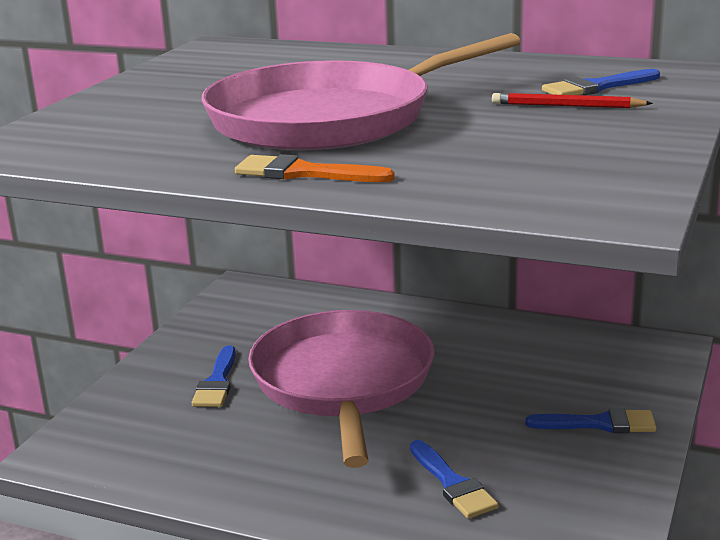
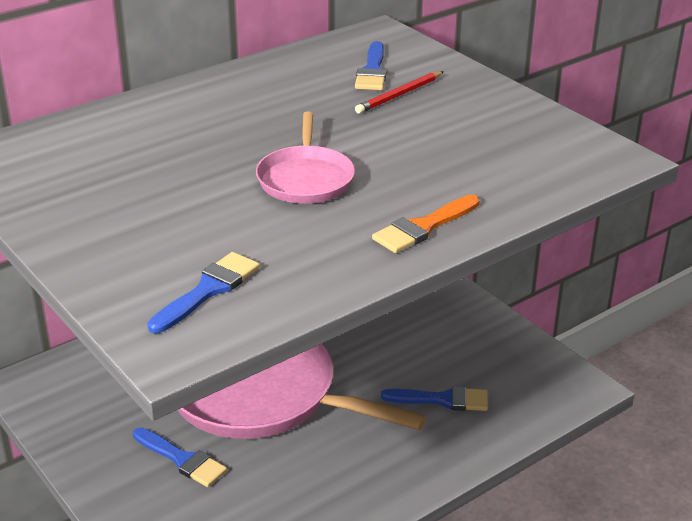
camera: 60 degrees left, 10 degrees up
pink pan [201,33,521,150] -> pink pan [256,112,355,204], size x0.50
blue brush [525,408,656,433] -> blue brush moved to [147,252,260,333]

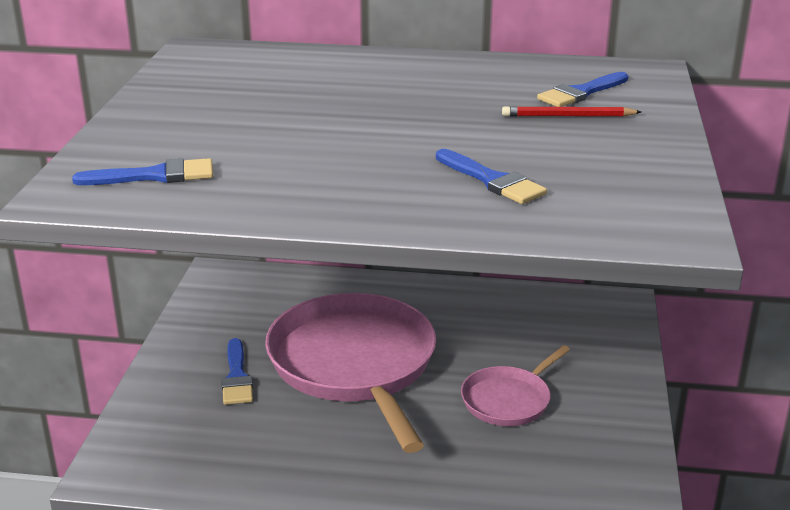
camera: 45 degrees right, 5 degrees down
pink pan [256,112,355,204] -> pink pan moved to [461,345,570,426]
orange brush [372,195,480,253] -> none
blue brush [381,386,488,411] -> blue brush moved to [436,149,547,204]

